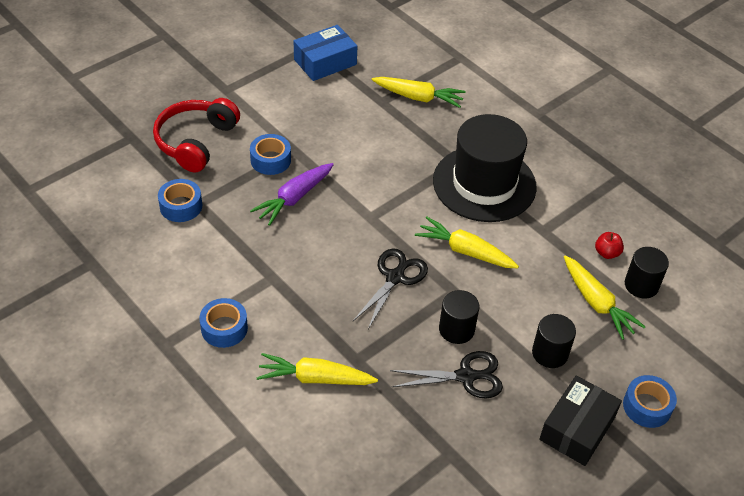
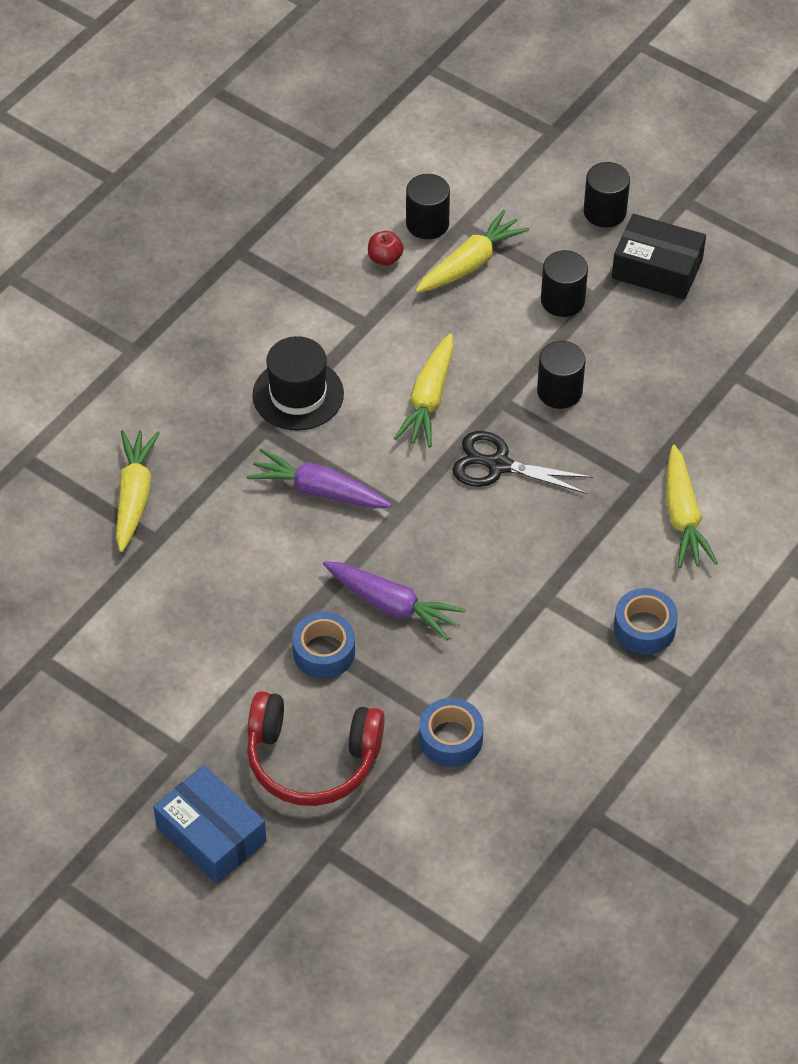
camera: 100 degrees left, 5 degrees up
blue box [294,25,357,81] -> blue box moved to [153,765,267,884]
black scissors [390,351,503,399] -> none
black hat [433,114,537,222] -> black hat [252,336,344,431], size x0.62
blue tape [623,375,677,428] -> black cylinder [584,162,630,227]
none -> purple carrot [247,449,392,509]

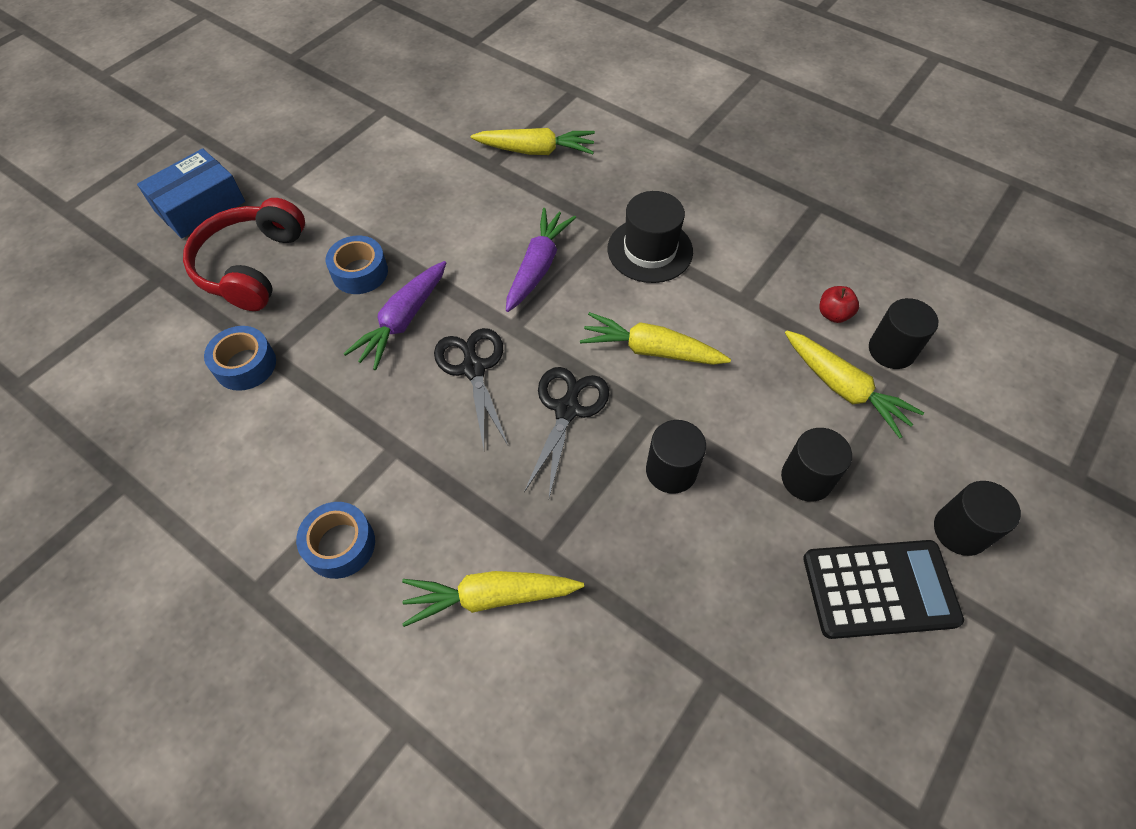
camera: 90 degrees right, 5 degrees up
black box [612,214,706,300] -> black calculator [803,540,964,639]
none -> black scissors [434,328,508,449]

